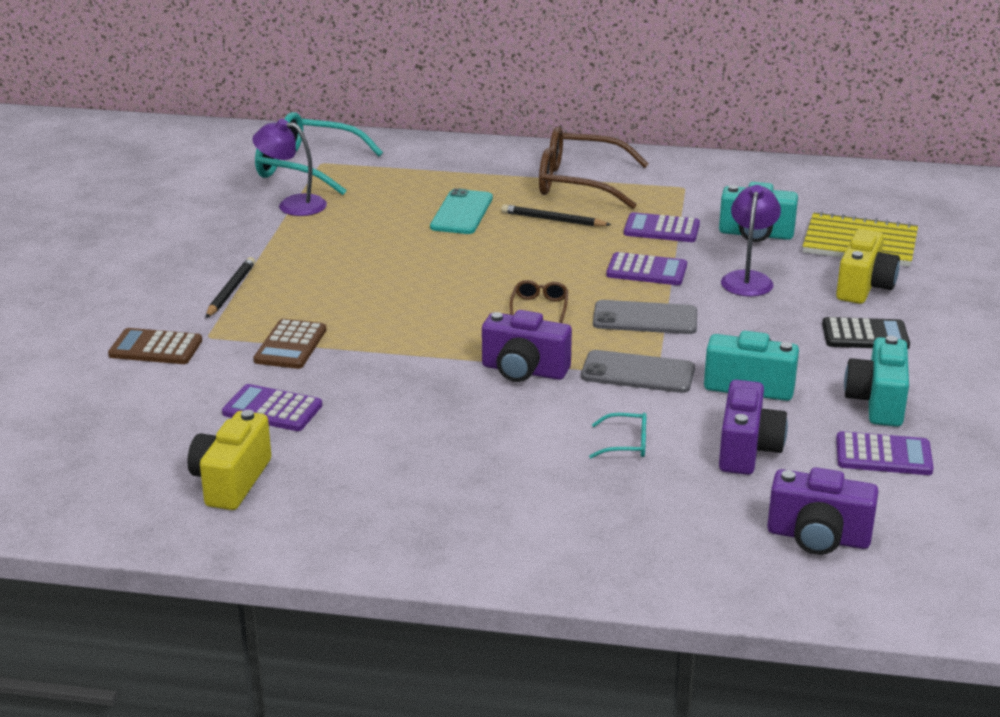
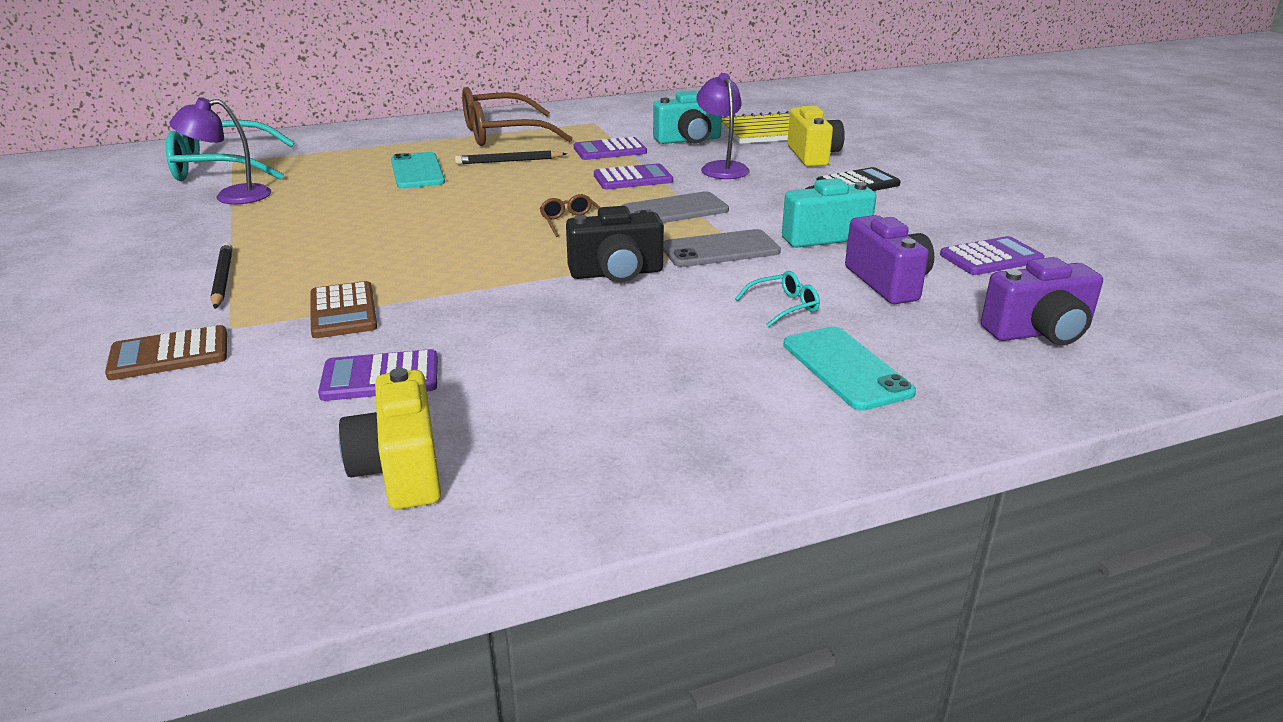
camera: 30 degrees left, 0 degrees up
purple camera [482,310,572,382] -> black camera [566,206,664,282]
turquoise camera [844,336,909,427] -> none
none -> turquoise phone [783,326,916,411]

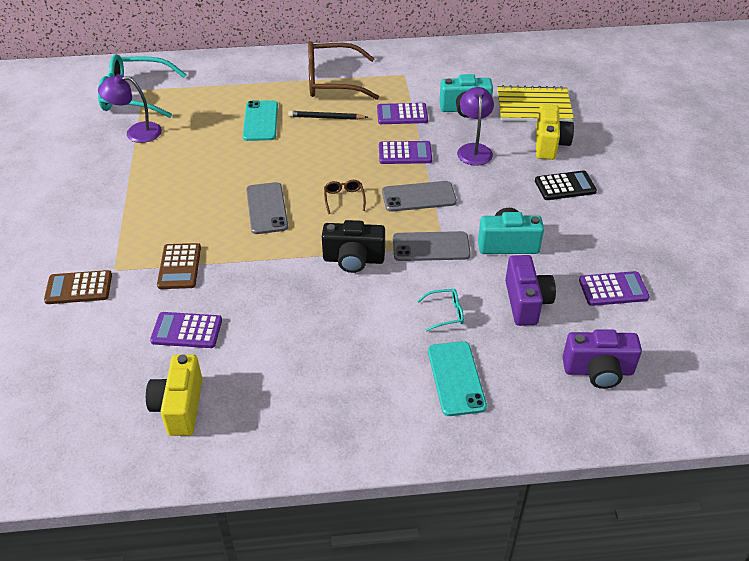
camera: 15 degrees right, 15 degrees up
black pencil [211,243,232,309] -> none
none -> grey phone [246,182,288,234]

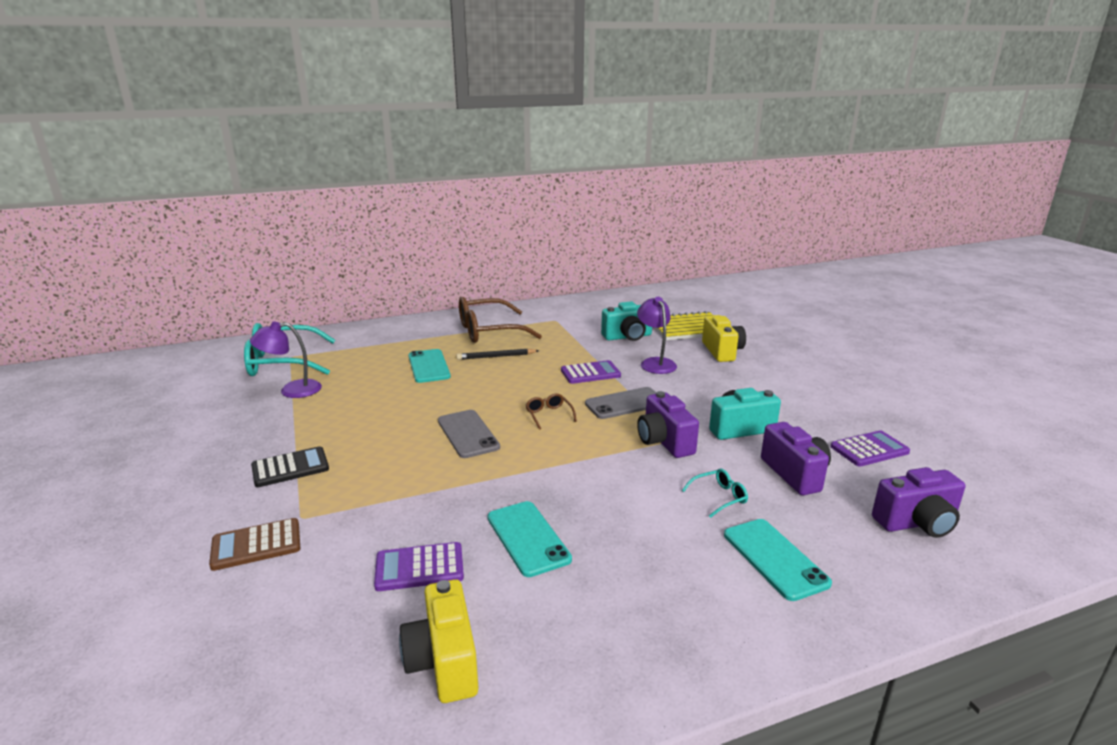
camera: 15 degrees left, 20 degrees down
brown calculator [157,243,201,289] -> none
black camera [322,220,385,273] -> none
purple calculator [377,103,428,124] -> none
grey phone [393,231,471,261] -> purple camera [637,391,699,458]
black calculator [535,170,597,200] -> black calculator moved to [251,446,329,487]
none -> turquoise phone [487,501,572,577]

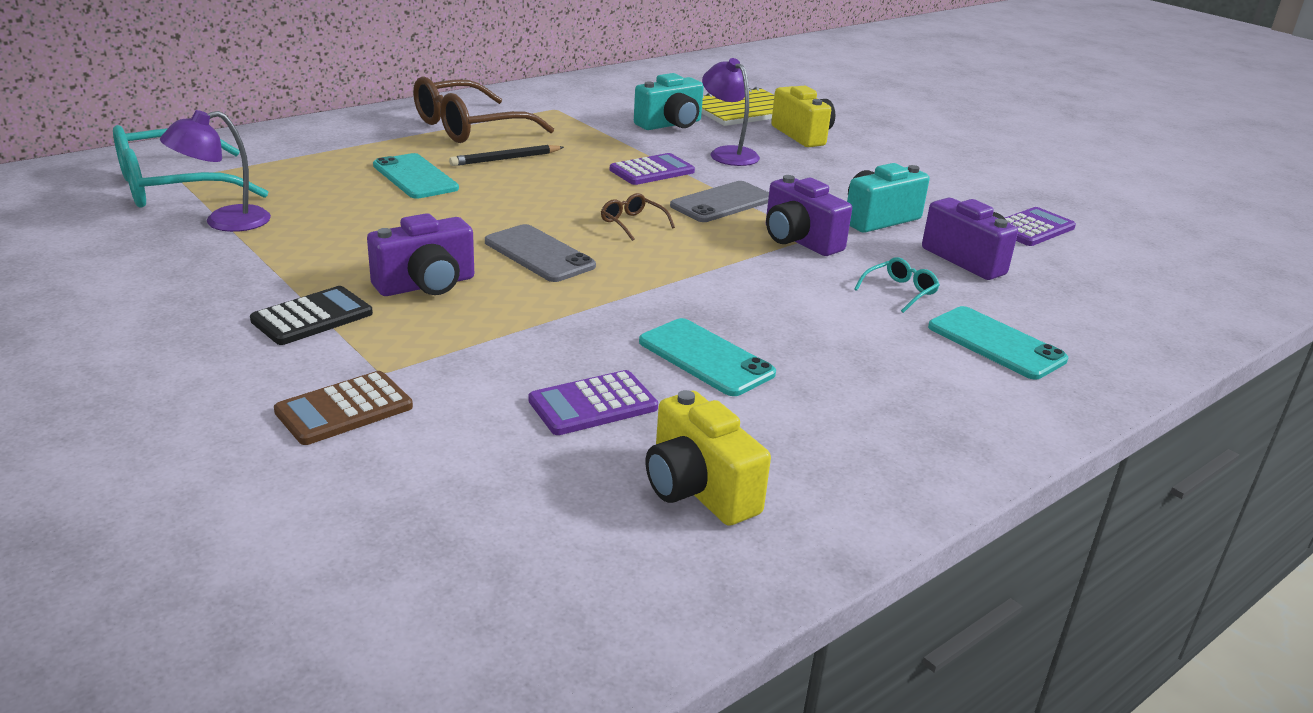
camera: 20 degrees left, 5 degrees up
purple camera [872,467,965,538] -> purple camera moved to [367,213,474,296]

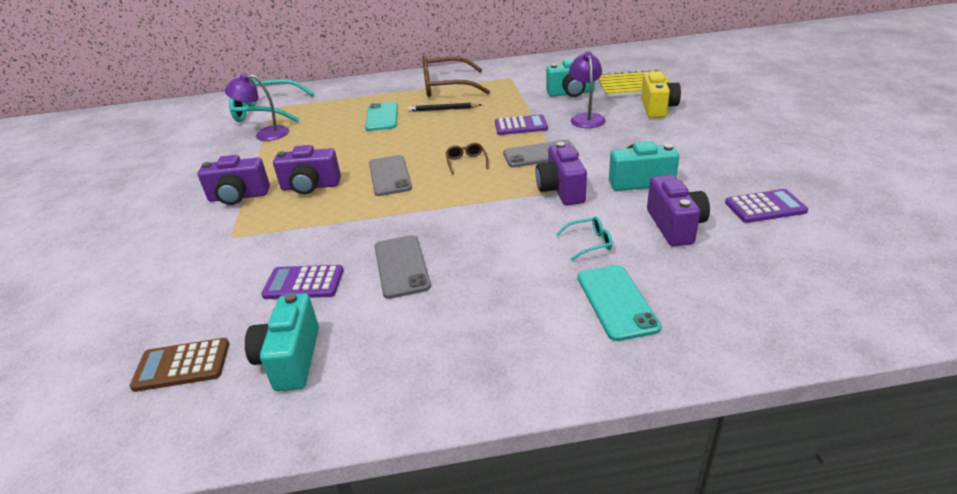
camera: 35 degrees right, 5 degrees up
black calculator [250,286,373,345] -> purple camera [198,155,270,205]
brown calculator [274,371,413,445] -> brown calculator moved to [130,338,229,392]
turquoise phone [639,318,776,396] -> grey phone [374,235,431,299]
yellow camera [645,390,771,526] -> turquoise camera [245,293,319,391]

